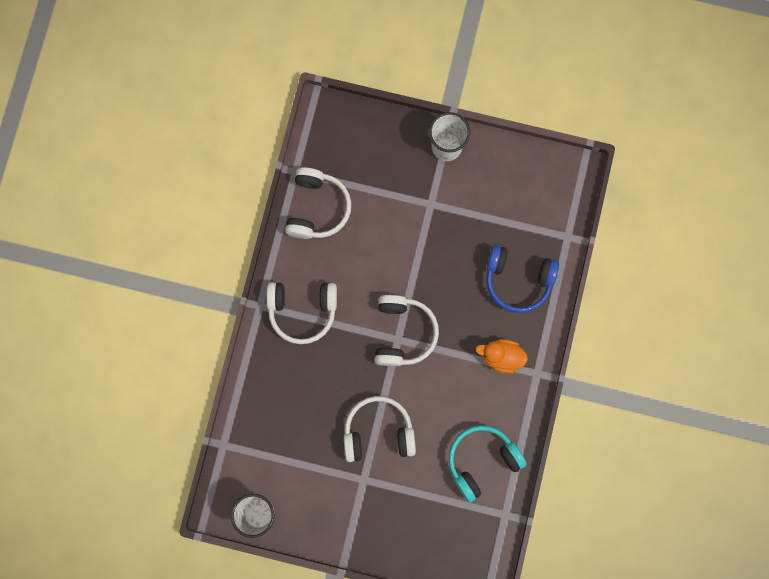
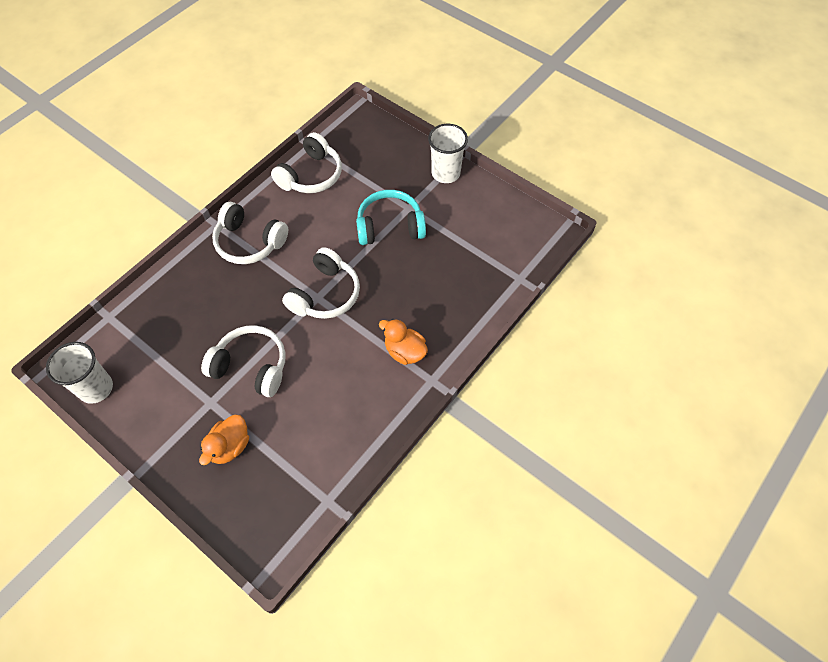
camera: 25 degrees right, 20 degrees down
turquoise headphones [448,425,527,502] -> turquoise headphones moved to [356,190,426,245]
blue headphones [486,245,559,313] -> none
none -> orange duck [199,414,249,465]

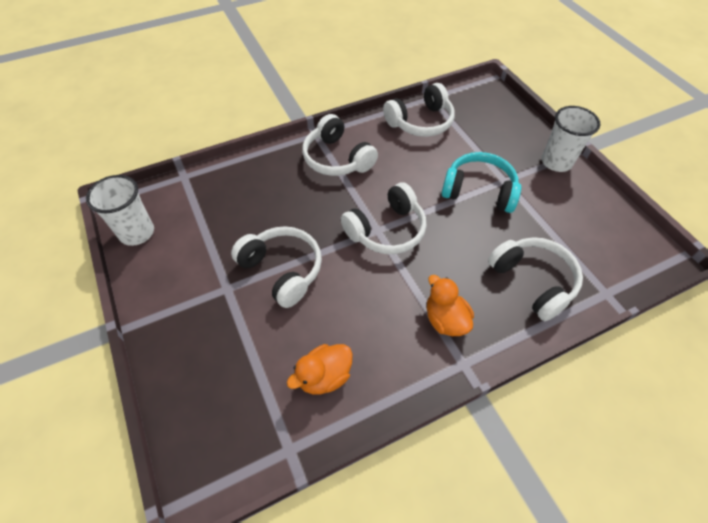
camera: 25 degrees right, 5 degrees down
orange duck [199,414,249,465] -> orange duck moved to [287,344,353,395]
none -> white headphones [488,237,583,321]

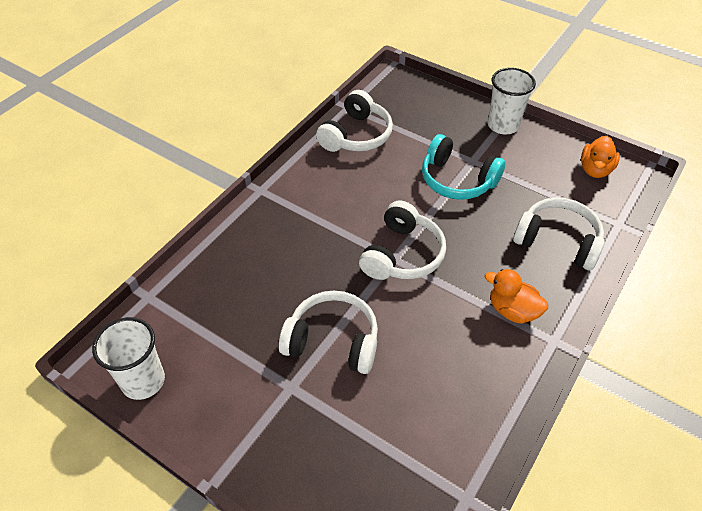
camera: 30 degrees left, 5 degrees down
orange duck [287,344,353,395] -> orange duck moved to [581,136,620,178]
white headphones [302,114,378,176] -> none
turquoise headphones [441,152,521,213] -> turquoise headphones turned 135 degrees counterclockwise [422,134,506,200]

